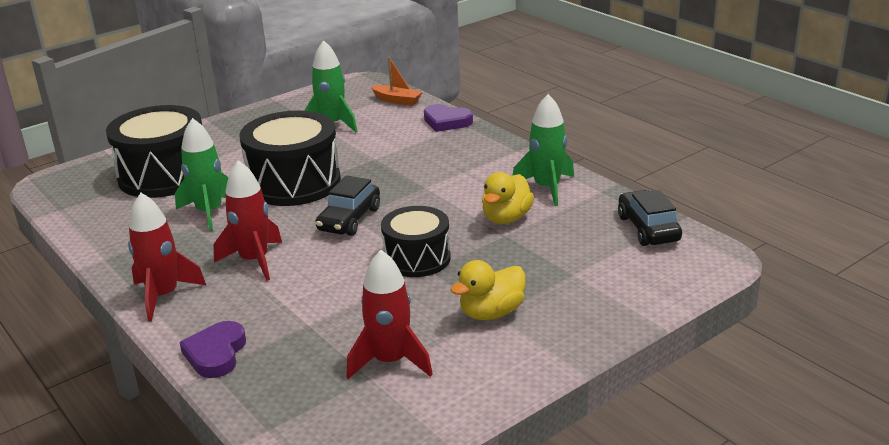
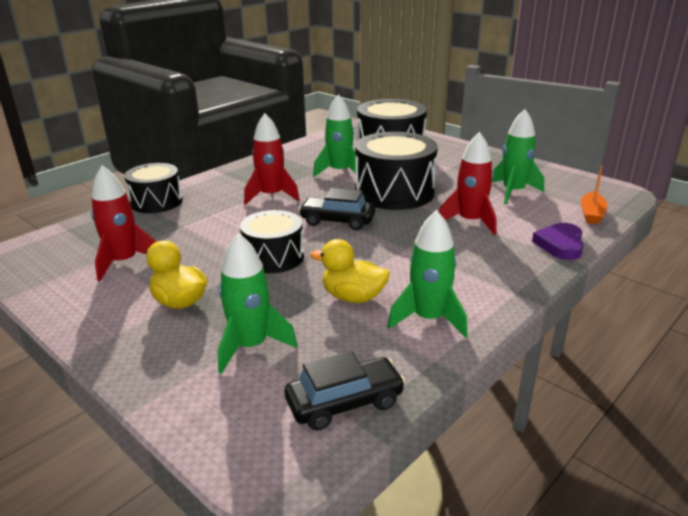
camera: 80 degrees right, 0 degrees up
red rocket [128,193,206,322] -> red rocket moved to [439,132,497,235]
purple heart [179,321,246,378] -> black drum [124,163,183,213]
none -> green rocket [218,233,297,374]

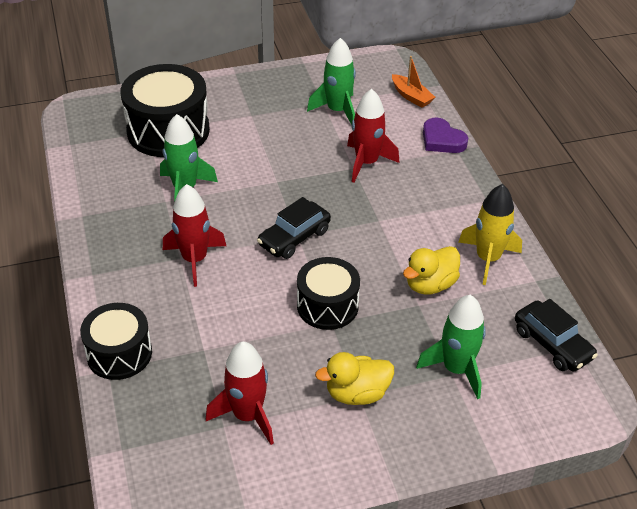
camera: 60 degrees left, 15 degrees up
black car [285,351,406,431] -> black car turned 135 degrees clockwise [515,299,598,372]
black drum [355,132,438,210] -> none
green rocket [388,210,468,338] -> yellow rocket [458,184,522,285]

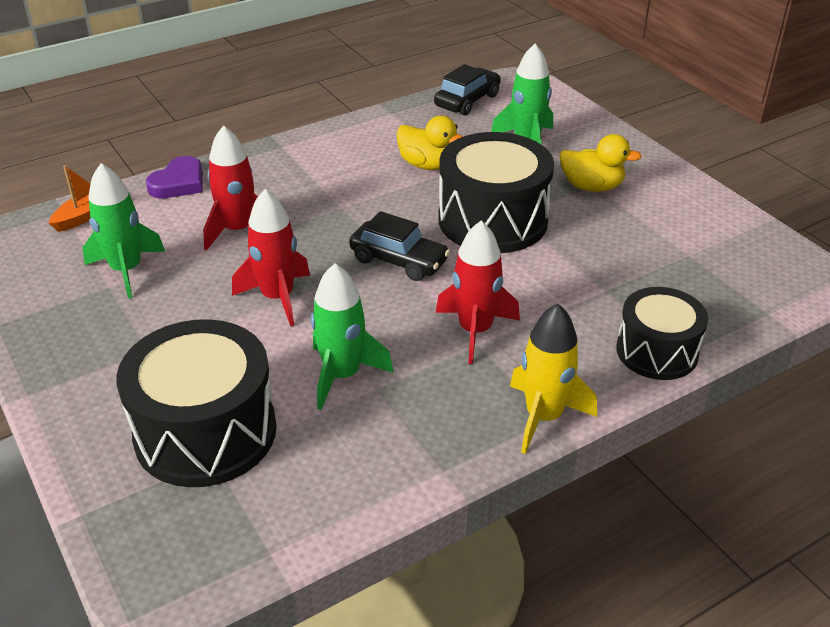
camera: 105 degrees left, 5 degrees down
red rocket [206,341,274,445] -> red rocket moved to [232,189,310,327]
black drum [297,257,360,330] -> black drum [438,132,554,253], size x1.59
yellow duck [315,352,394,405] -> yellow duck turned 45 degrees counterclockwise [559,134,642,192]
yellow rocket [458,184,522,285] -> yellow rocket moved to [510,304,597,454]

